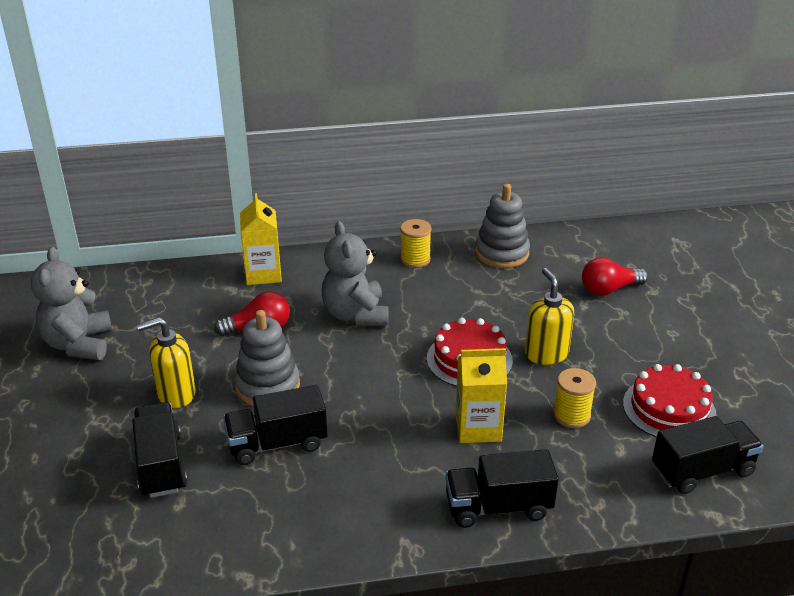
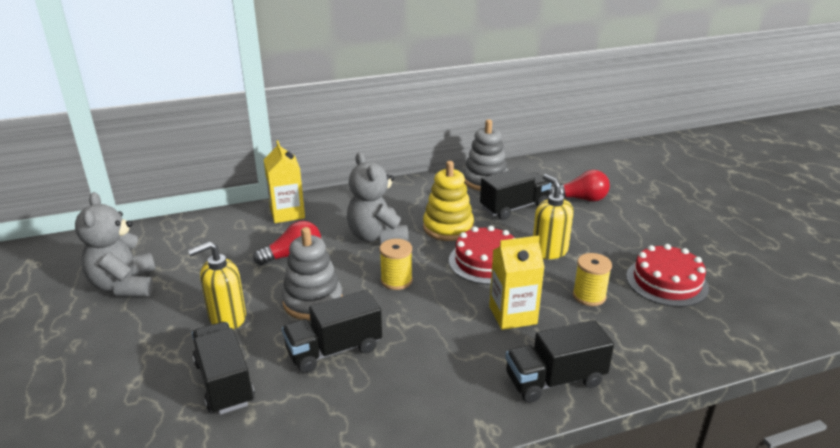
camera: 10 degrees left, 5 degrees down
yellow spool [400,219,431,268] -> yellow spool moved to [380,239,413,290]
red light bulb [582,258,648,296] -> red light bulb turned 150 degrees counterclockwise [549,170,610,202]
black truck [652,416,763,494] -> black truck moved to [480,168,551,220]
none -> yellow stacking toy [423,161,474,241]

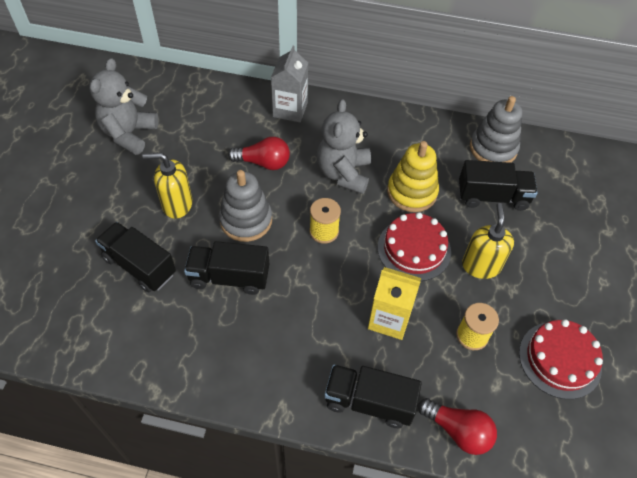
camera: 30 degrees right, 25 degrees up
black truck [192,322,255,415] -> black truck turned 60 degrees counterclockwise [95,222,176,293]
yellow carton [264,141,305,223] -> grey carton [271,46,308,122]
red light bulb [549,170,610,202] -> red light bulb moved to [418,398,497,455]

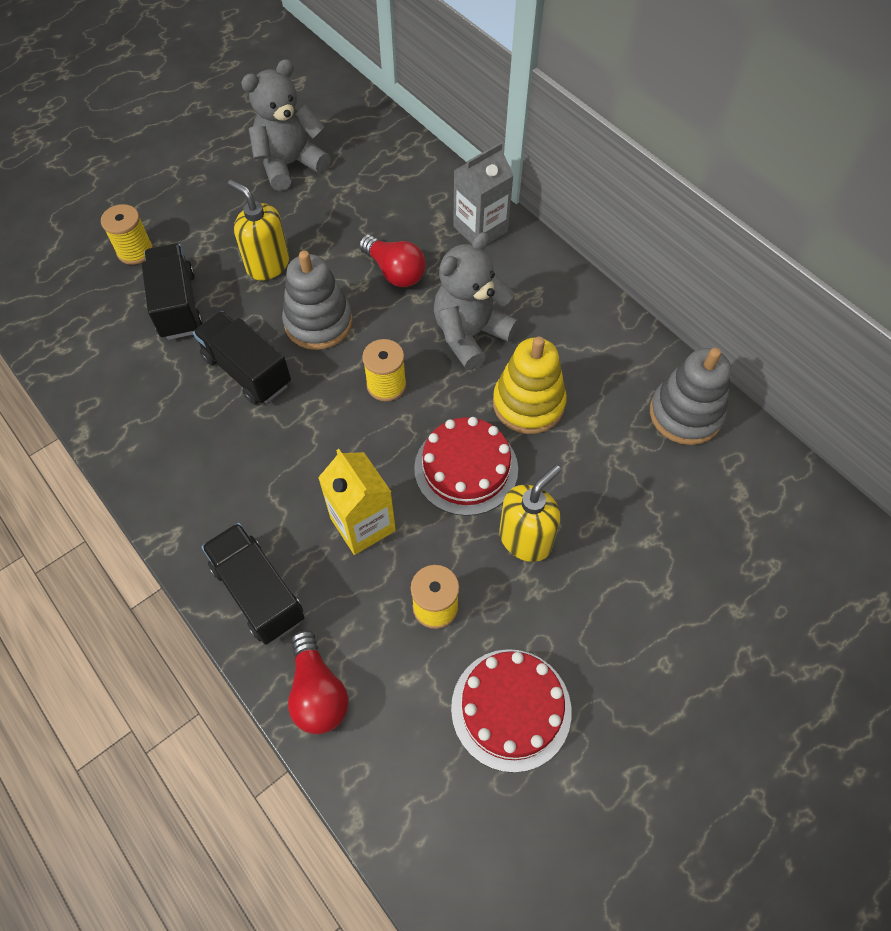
camera: 40 degrees right, 5 degrees up
black truck [459,160,538,211] -> none
none -> yellow spool [101,204,153,265]

